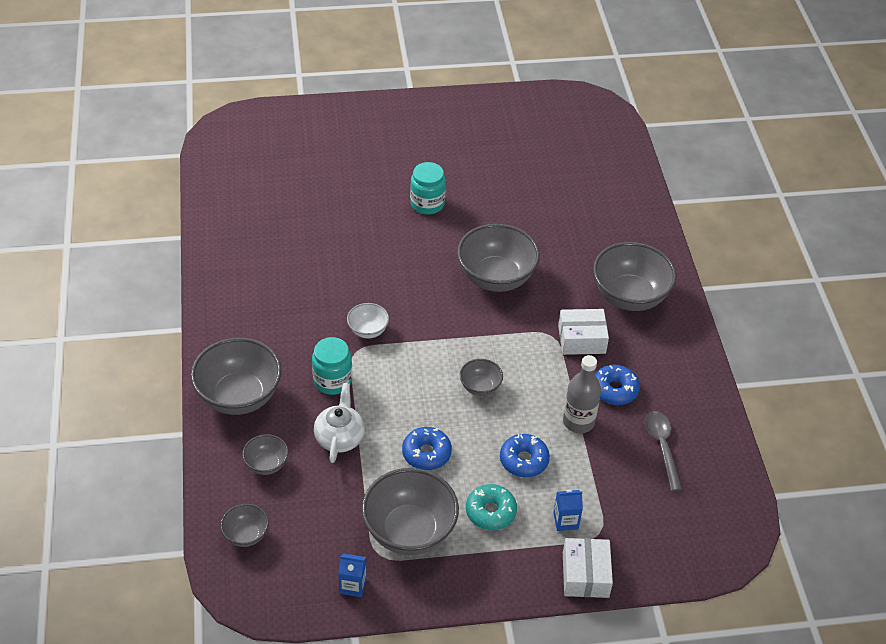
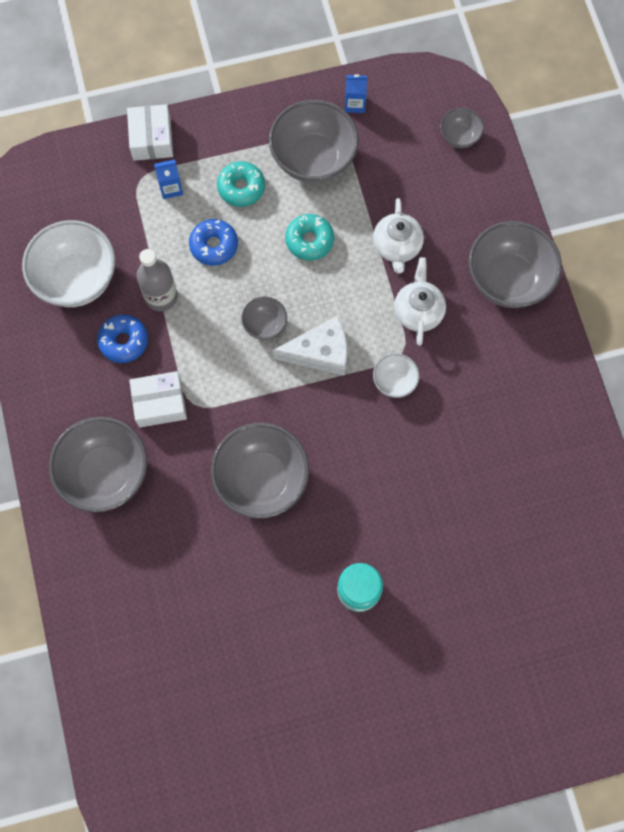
camera: 175 degrees right, 25 degrees up
grey bowl [242,434,288,475] -> none
turquoise jar [312,337,352,395] -> white teapot [394,257,446,346]
blue donut [402,427,452,470] -> turquoise donut [285,214,334,261]
grey spoon [645,411,682,491] -> white bowl [22,220,115,307]
none -> white cheese [273,316,347,376]

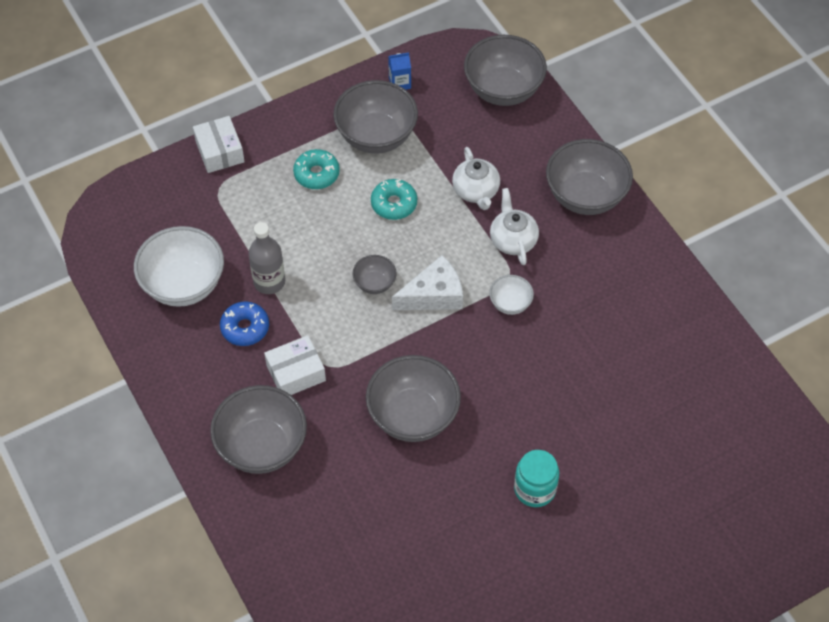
camera: 15 degrees left, 15 degrees down
blue carton [154,160,183,199] -> none
blue donut [189,219,238,266] -> none
grey bowl [440,108,484,148] -> grey bowl [464,35,547,106], size x2.02

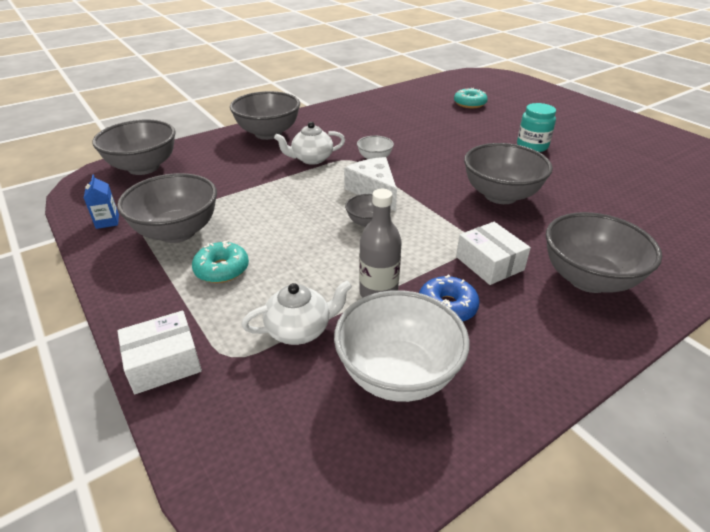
camera: 95 degrees left, 20 degrees down
turquoise donut [371,179,417,220] -> turquoise donut moved to [454,88,488,108]
white teapot [452,147,500,210] -> white teapot moved to [241,281,352,345]

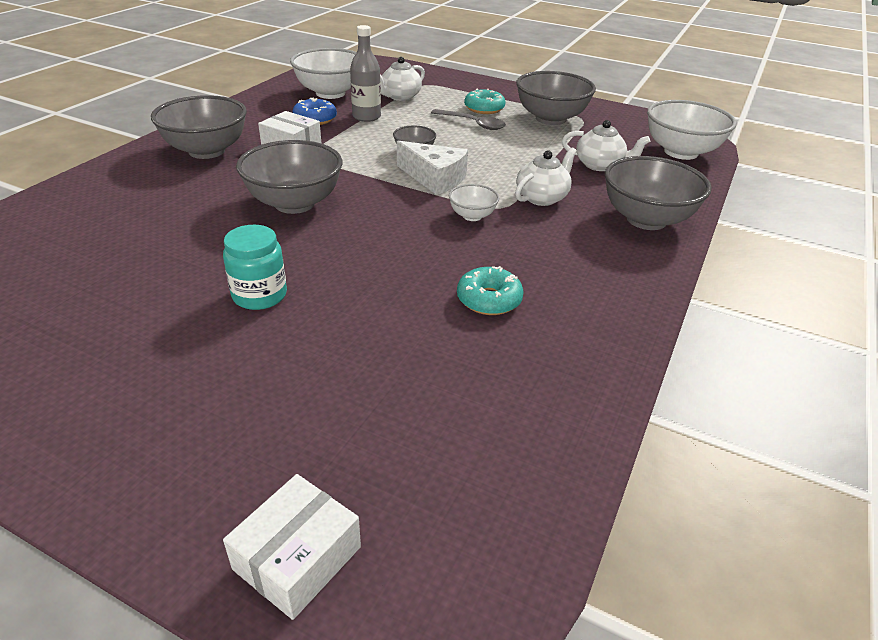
camera: 150 degrees right, 0 degrees up
blue carton [84,174,119,229] -> none
grey bowl [92,120,176,175] -> white bowl [647,100,737,160]
white box [117,311,202,394] -> white box moved to [223,474,361,620]
turquoise donut [454,88,488,108] -> turquoise donut moved to [457,266,524,315]
none -> grey spoon [431,109,506,130]
none -> white teapot [562,120,650,171]

